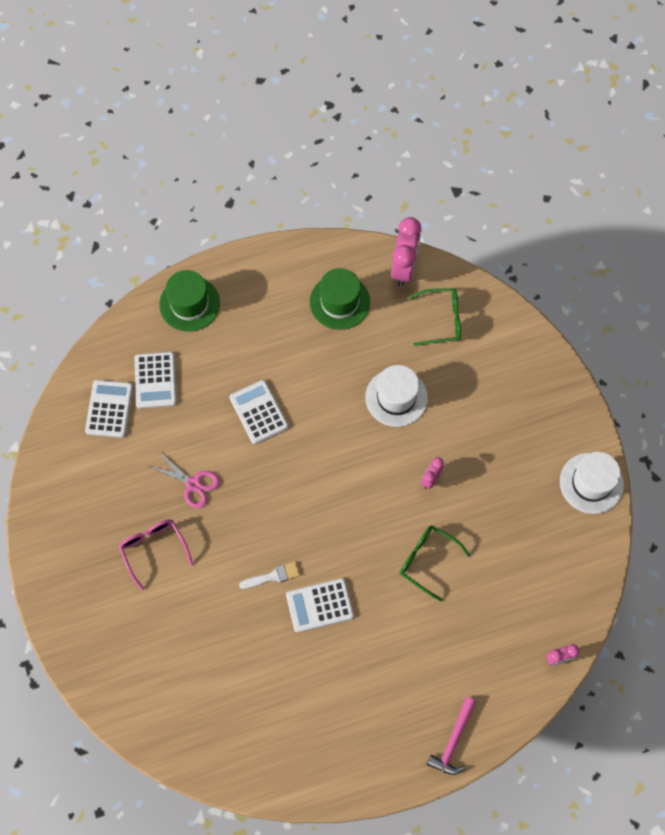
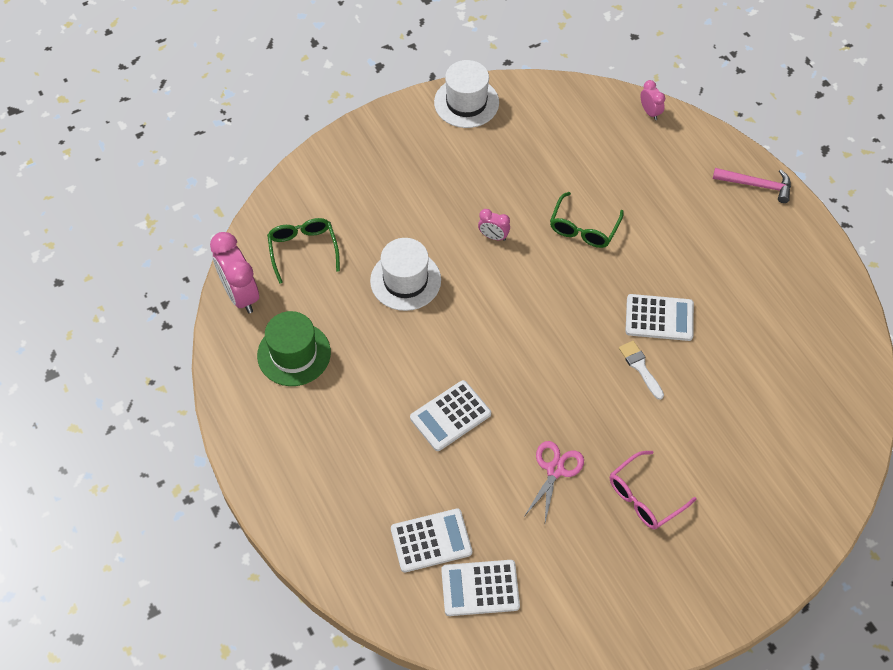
camera: 100 degrees left, 10 degrees down
green hat [159,270,220,332] -> none
white calculator [286,578,354,633] -> white calculator turned 60 degrees counterclockwise [625,294,694,341]
pink clock [391,217,421,286] -> pink clock turned 120 degrees counterclockwise [210,232,259,313]

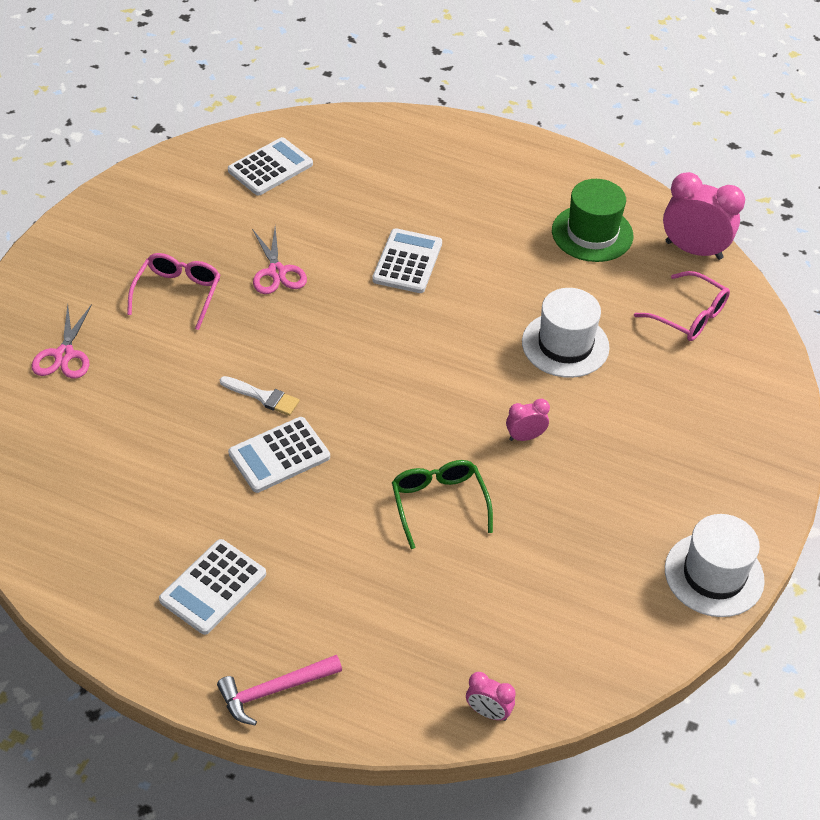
camera: 140 degrees right, 10 degrees down
green glasses [267,218,340,284] -> pink glasses [634,271,730,341]
white calculator [391,508,472,573] -> white calculator moved to [159,539,266,635]
none -> pink scissors [32,304,92,379]

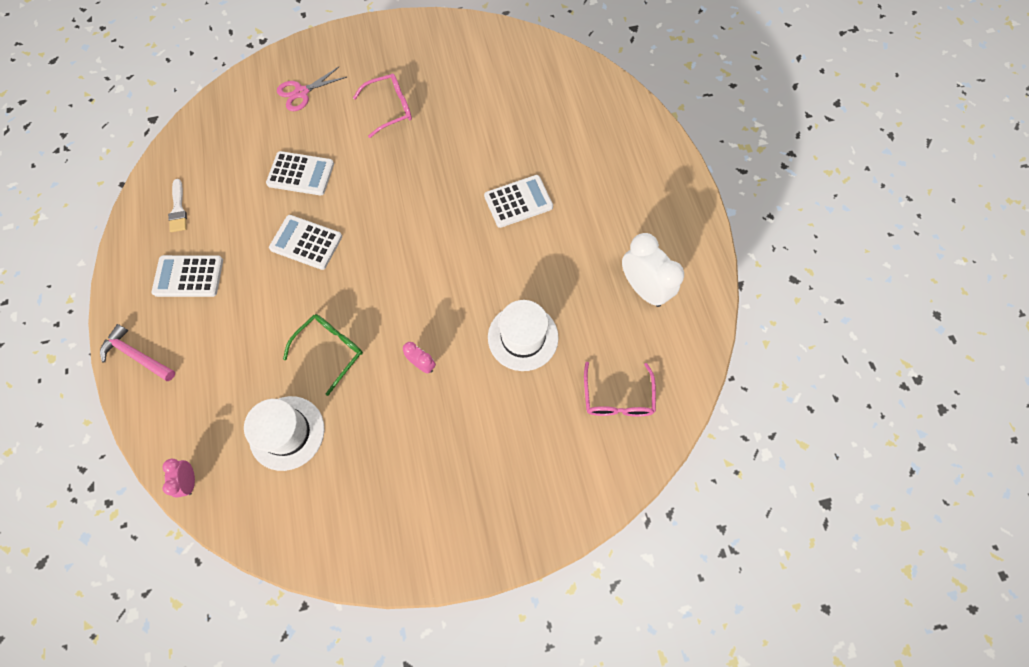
camera: 55 degrees right, 20 degrees up
white brush [220,376,300,416] -> white brush moved to [168,179,187,232]
white calculator [228,137,313,195] -> white calculator moved to [266,151,334,196]
pink scissors [252,227,307,294] -> none
green hat [552,179,633,262] -> white clock [622,233,684,307]
pink clock [663,172,745,260] -> none
white hat [665,514,765,617] -> white hat moved to [244,396,324,471]

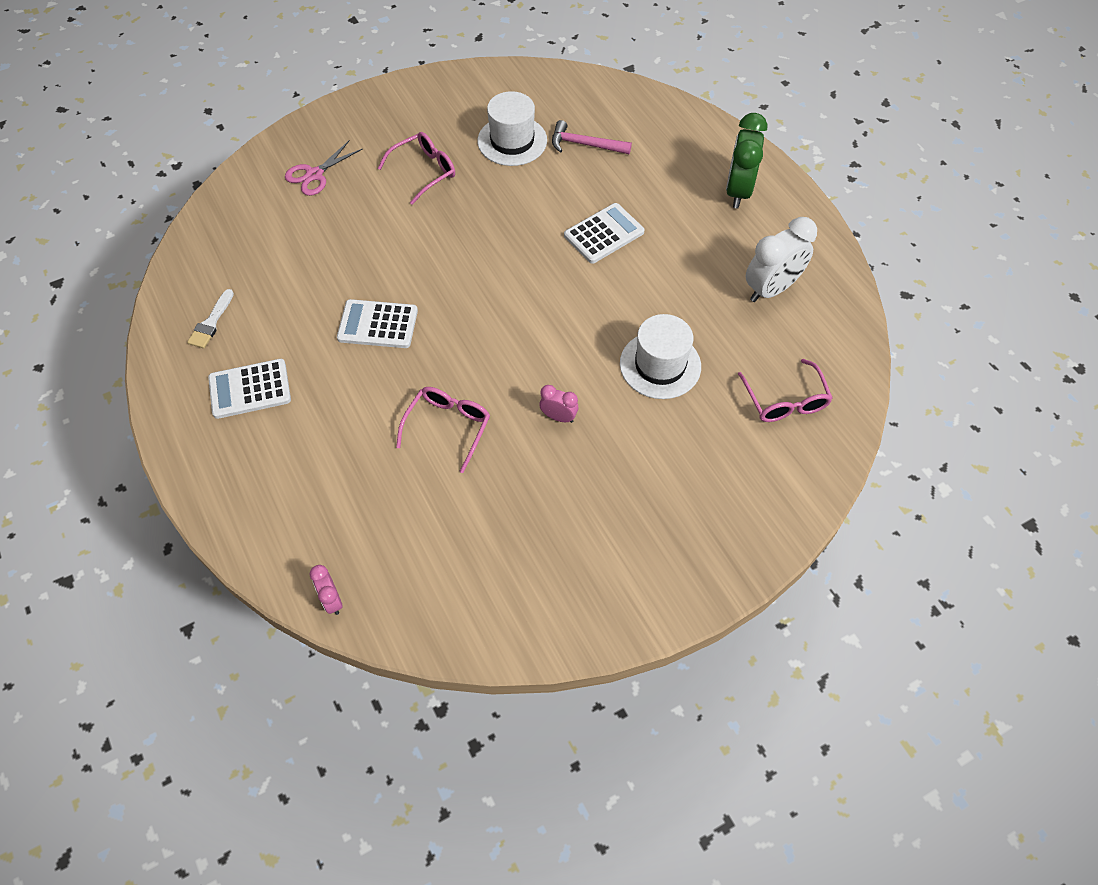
camera: 15 degrees left, 10 degrees down
pink hammer [100,324,175,381] -> pink hammer moved to [552,120,632,154]
white brush [168,179,187,232] -> white brush turned 45 degrees clockwise [187,289,234,349]
white hat [244,396,324,471] -> white hat moved to [478,91,547,166]
white calculator [266,151,334,196] -> none
green glasses [283,314,363,396] -> pink glasses [396,387,490,473]
white clock [622,233,684,307] -> white clock turned 105 degrees clockwise [746,217,817,302]
none -> green clock [726,113,767,208]

